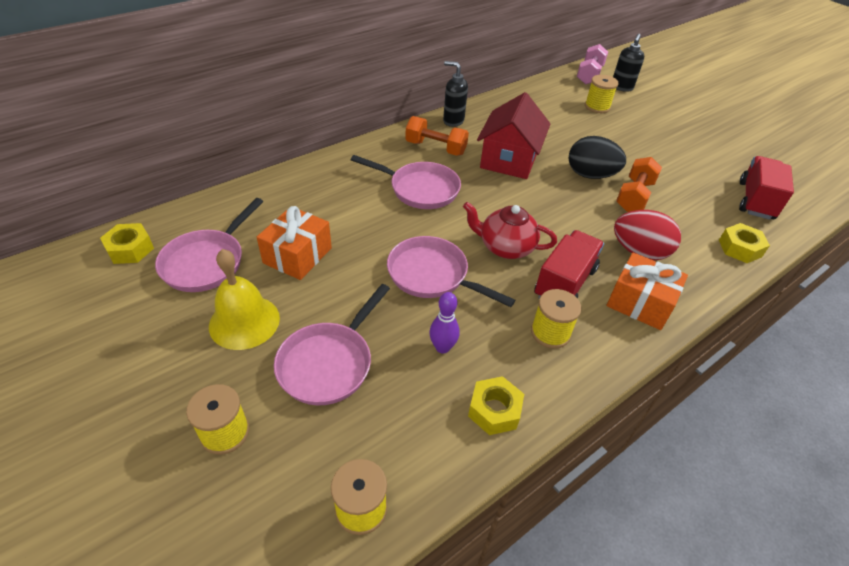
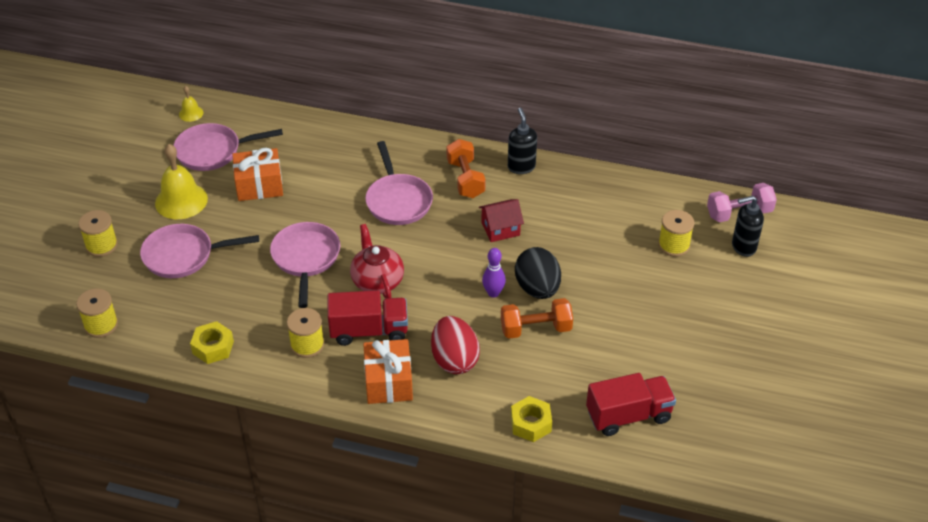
camera: 55 degrees right, 0 degrees up
yellow nut [100,223,154,264] -> yellow bell [179,86,203,122]
purple bowling pin [429,292,460,354] -> purple bowling pin moved to [482,248,506,298]
red house [477,92,550,179] -> red house [479,199,524,242], size x0.57

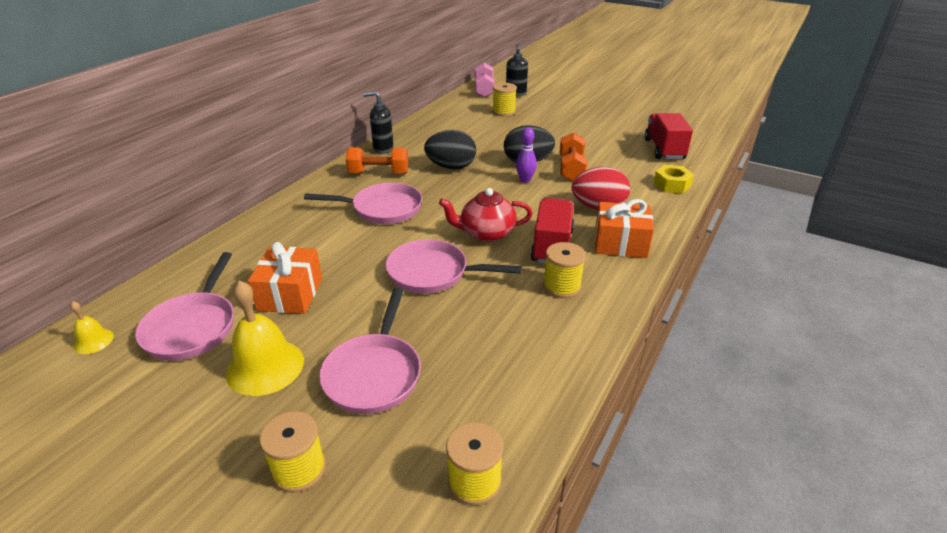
camera: 75 degrees left, 10 degrees down
yellow nut [190,321,234,364] -> none
red house [479,199,524,242] -> black egg [424,130,476,169]

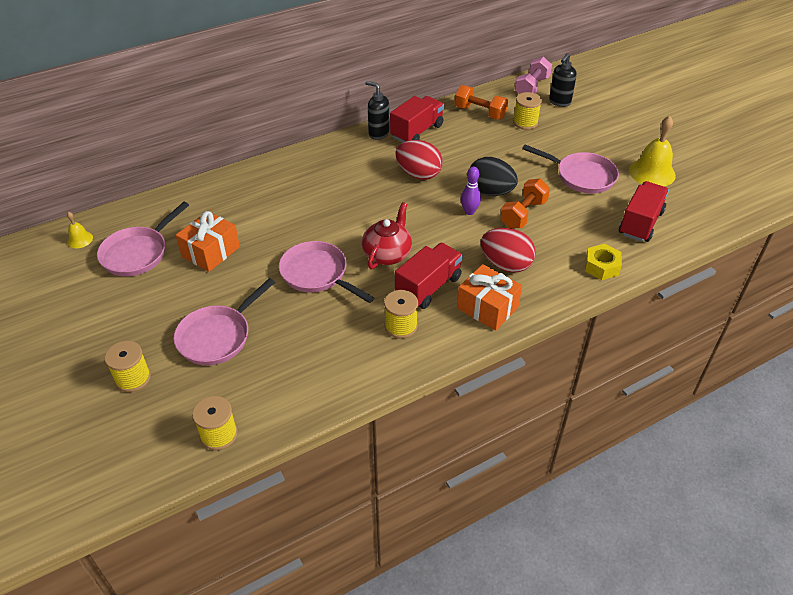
camera: 30 degrees right, 10 degrees up
yellow bell [226,280,304,396] -> yellow bell moved to [629,116,676,187]
pink pan [304,183,422,224] -> pink pan moved to [522,145,619,194]
orange dumbbell [346,147,408,174] -> orange dumbbell moved to [454,85,508,120]
black egg [424,130,476,169] -> red egg [396,140,443,180]
red teapot [439,188,533,242] -> red teapot turned 90 degrees clockwise [362,202,412,269]
none -> red truck [390,96,444,143]

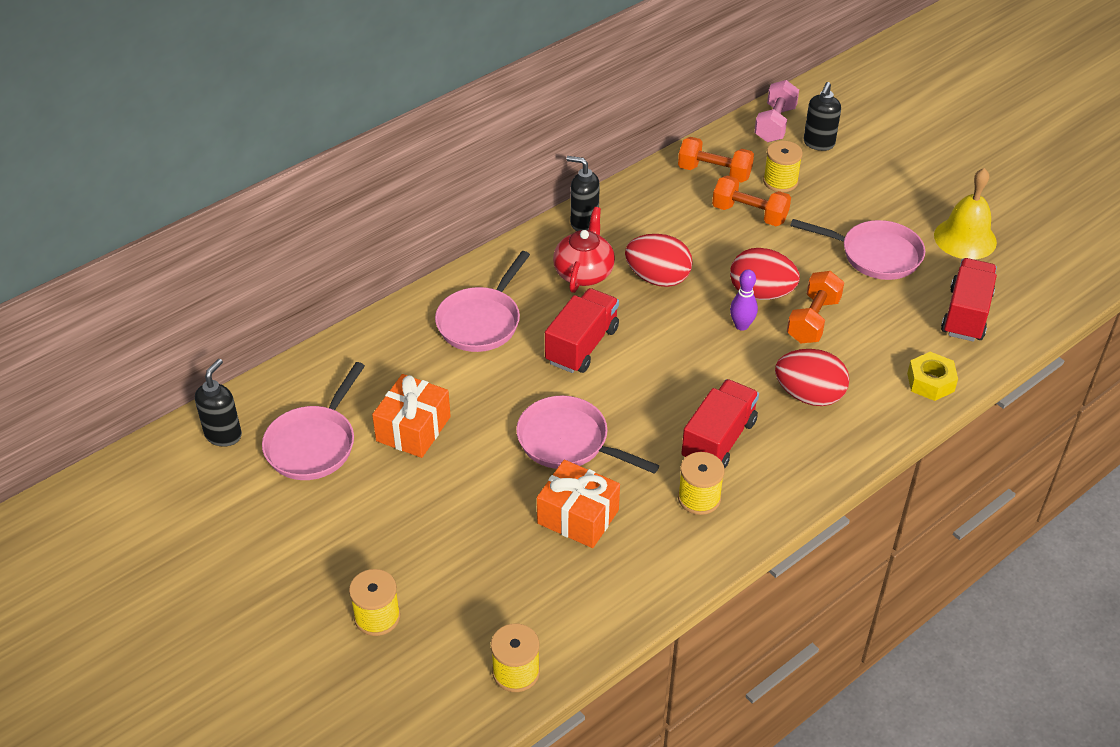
camera: 10 degrees left, 0 degrees up
yellow bell [67,212,93,248] -> black soap dispenser [195,359,242,447]
pink pan [174,278,275,365] -> pink pan moved to [435,251,530,352]
red teapot [362,202,412,269] -> red teapot moved to [553,207,615,293]
red truck [390,96,444,143] -> red truck moved to [545,288,619,373]
orange gift [457,264,522,331] -> orange gift moved to [537,460,620,548]
black egg [470,157,518,196] -> red egg [730,248,800,300]
none -> orange dumbbell [712,175,791,226]

